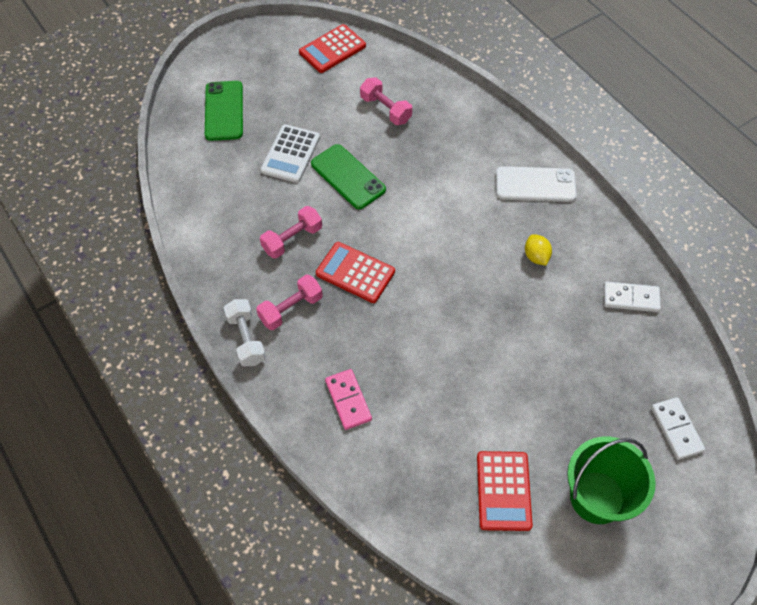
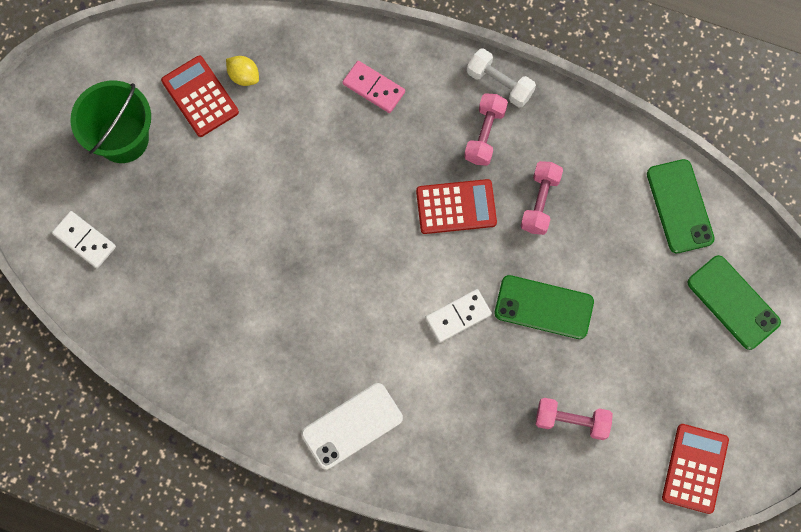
camera: 145 degrees right, 15 degrees up
white calculator [261,124,320,183] -> none
yellow lemon [525,234,552,265] -> yellow lemon moved to [226,56,259,86]
white domino [604,282,661,312] -> white domino moved to [425,289,492,343]
none -> green phone [647,159,715,253]

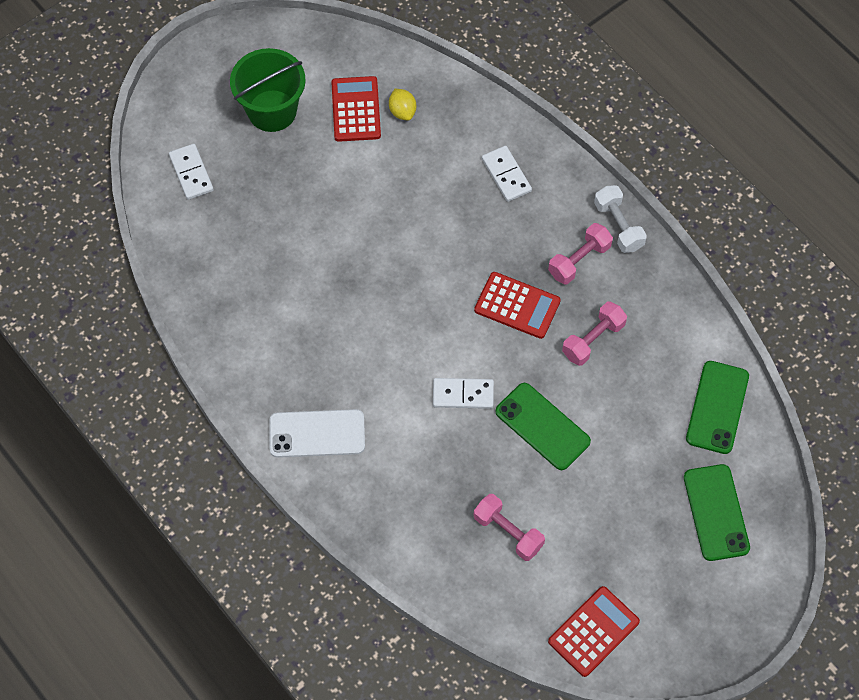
camera: 30 degrees right, 10 degrees down
pink domino [343,61,405,113] -> white domino [482,146,532,202]

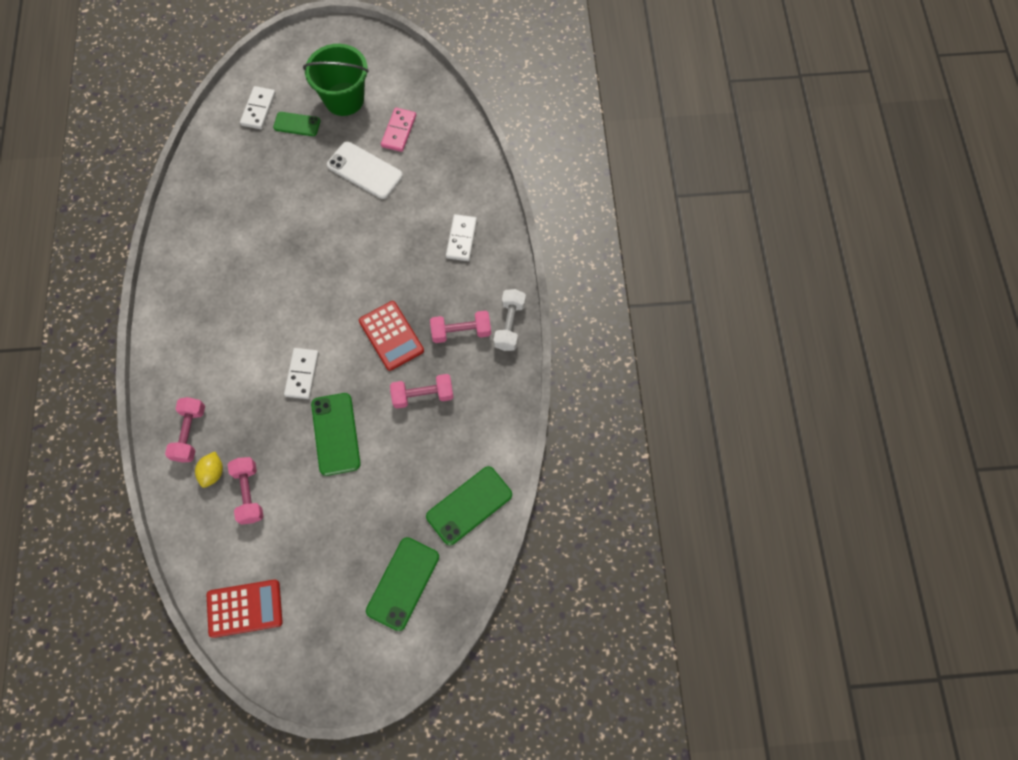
camera: 35 degrees right, 5 degrees up
white phone [269,409,365,458] -> white phone moved to [327,141,403,199]
red calculator [331,76,381,142] -> pink domino [381,108,416,152]
yellow lemon [389,89,416,120] -> yellow lemon moved to [195,452,223,488]
white domino [433,378,494,409] -> white domino turned 60 degrees clockwise [284,348,319,399]
none -> pink dumbbell [165,397,205,463]
none -> green phone [273,112,321,136]

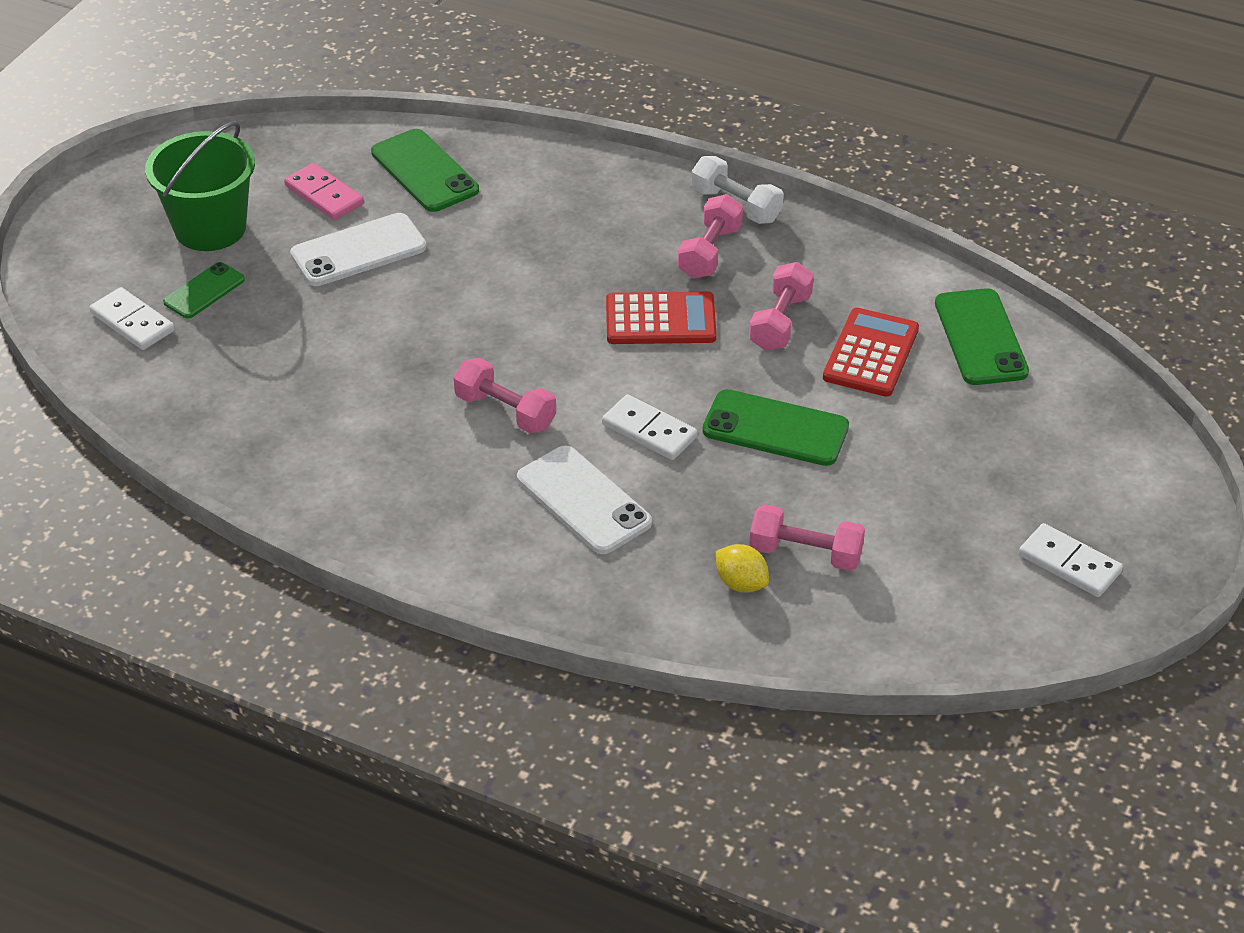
camera: 60 degrees left, 25 degrees down
pink dumbbell [165,397,205,463] -> pink dumbbell moved to [454,358,556,433]
red calculator [207,579,283,638] -> red calculator moved to [823,308,919,397]
green phone [366,537,439,631] -> green phone moved to [371,129,479,212]
white domino [446,214,477,261] -> white domino moved to [1019,523,1123,597]
none -> white phone [517,446,652,554]

